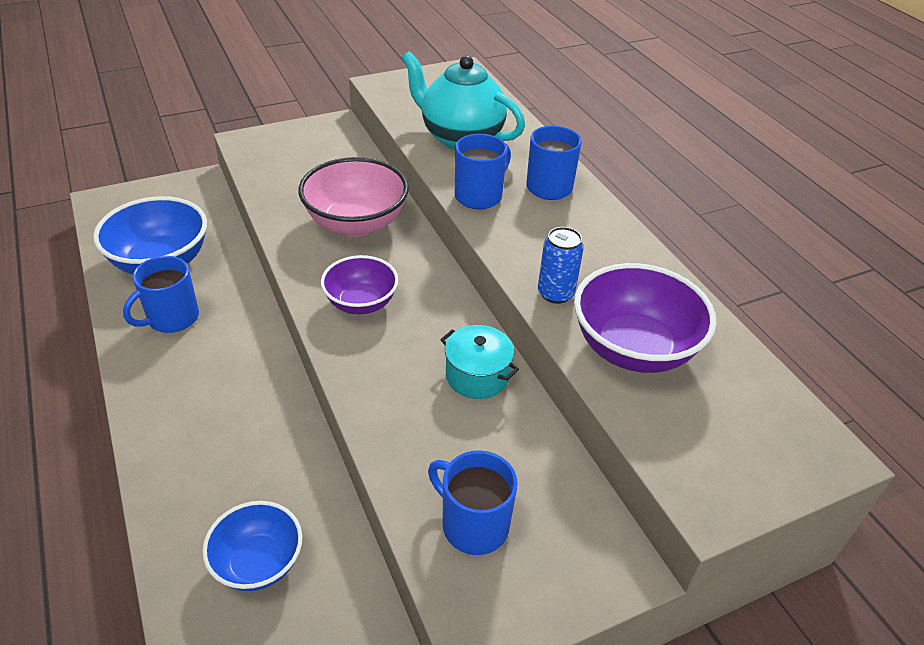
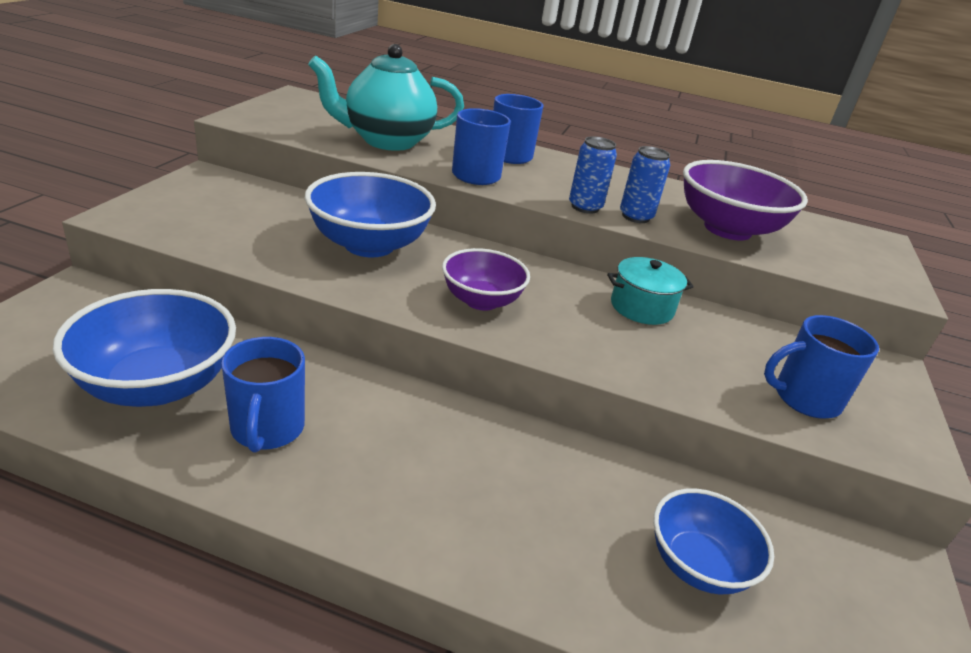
camera: 50 degrees left, 10 degrees down
pink bowl [298,157,409,237] -> blue bowl [305,172,436,257]
none -> blue can [569,136,617,214]

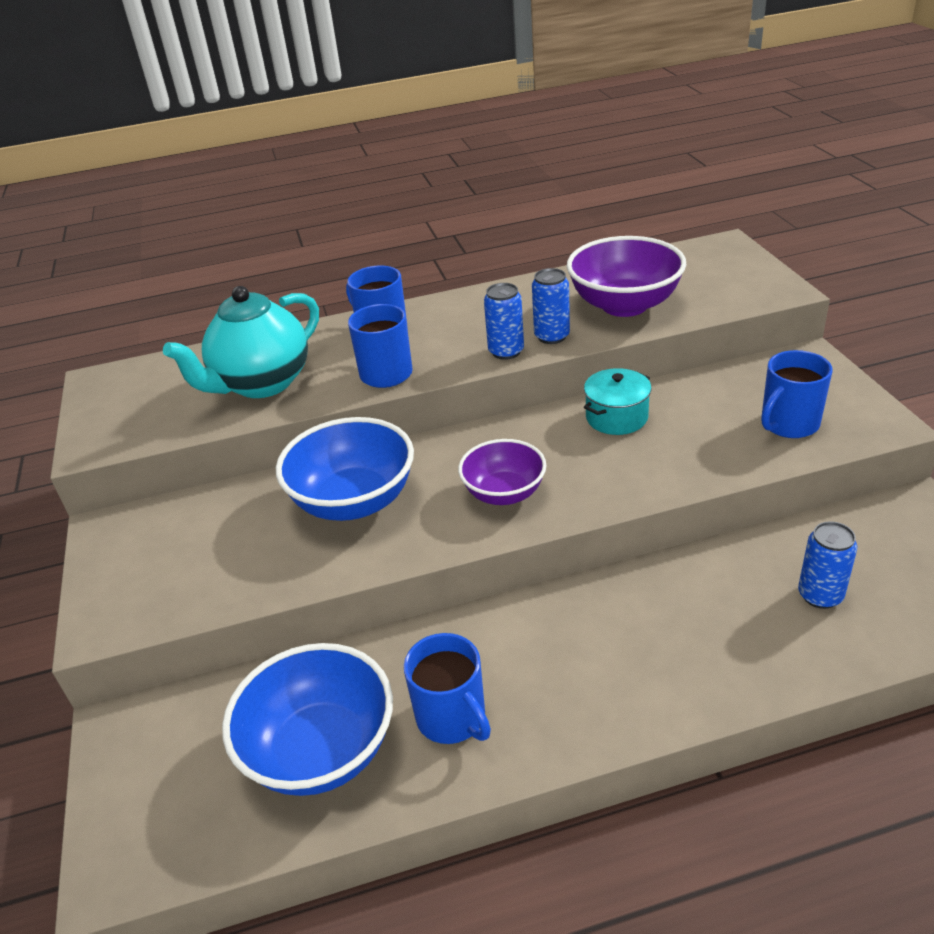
camera: 25 degrees left, 5 degrees up
blue bowl [653,488,774,595] -> blue can [798,521,857,609]

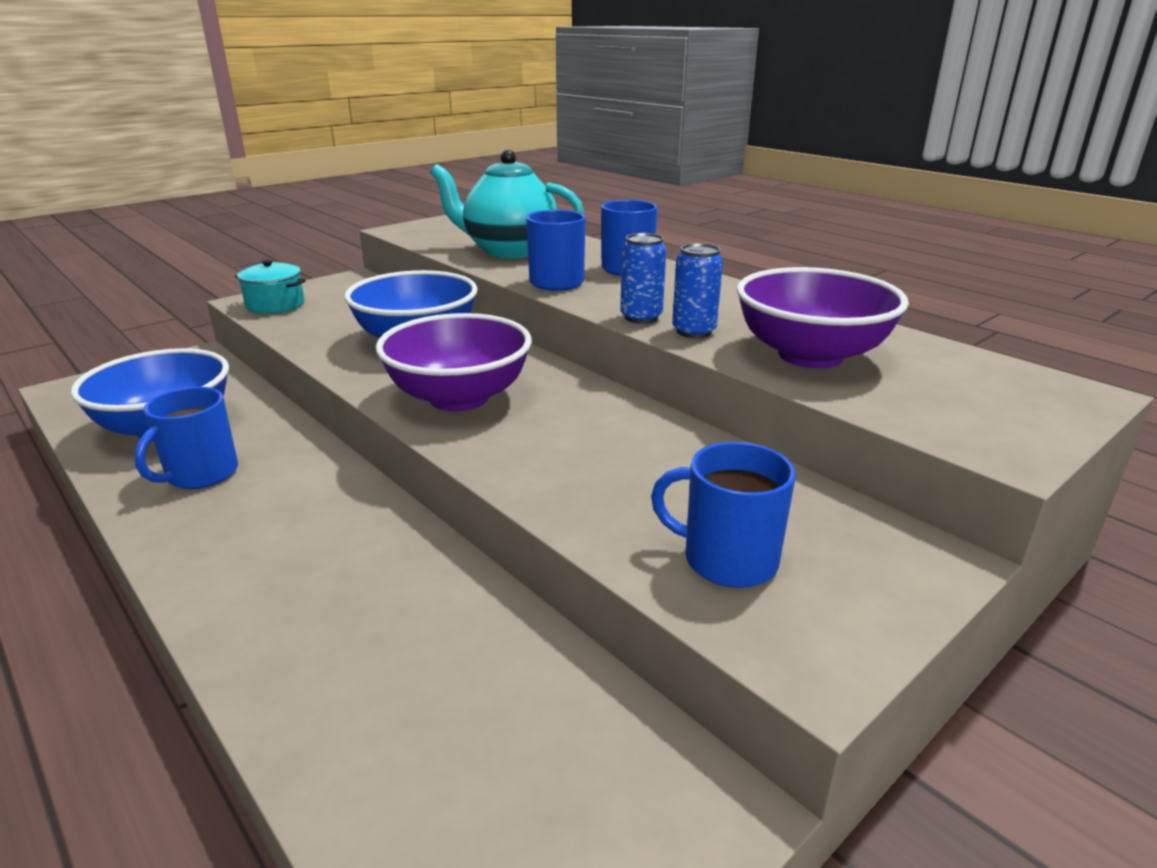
camera: 60 degrees right, 10 degrees down
purple bowl [458,439,547,505] -> purple bowl [376,313,532,411], size x1.57
turquoise pot [584,368,652,435] -> turquoise pot moved to [235,260,306,314]
blue can [798,521,857,609] -> none

